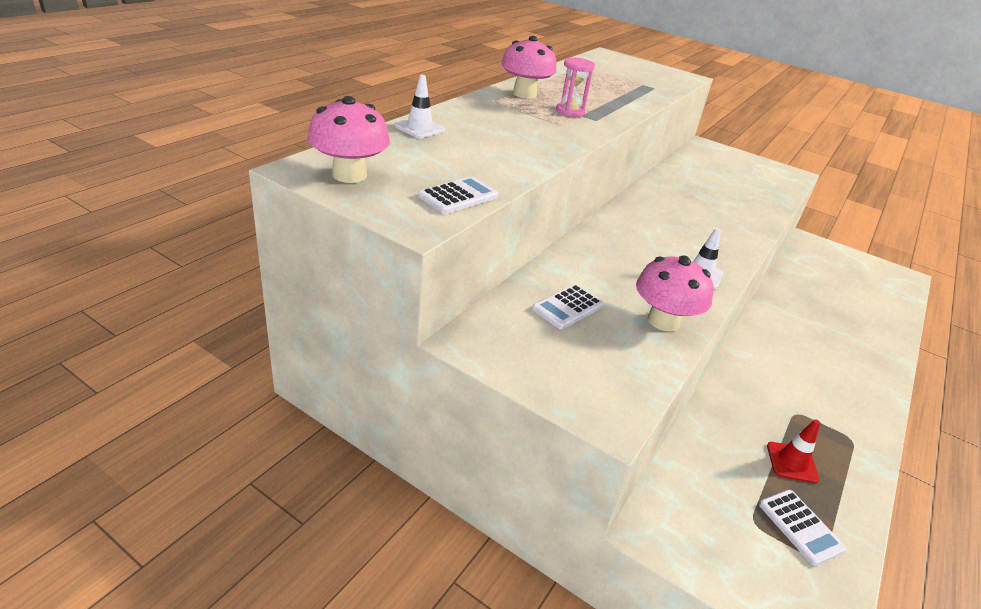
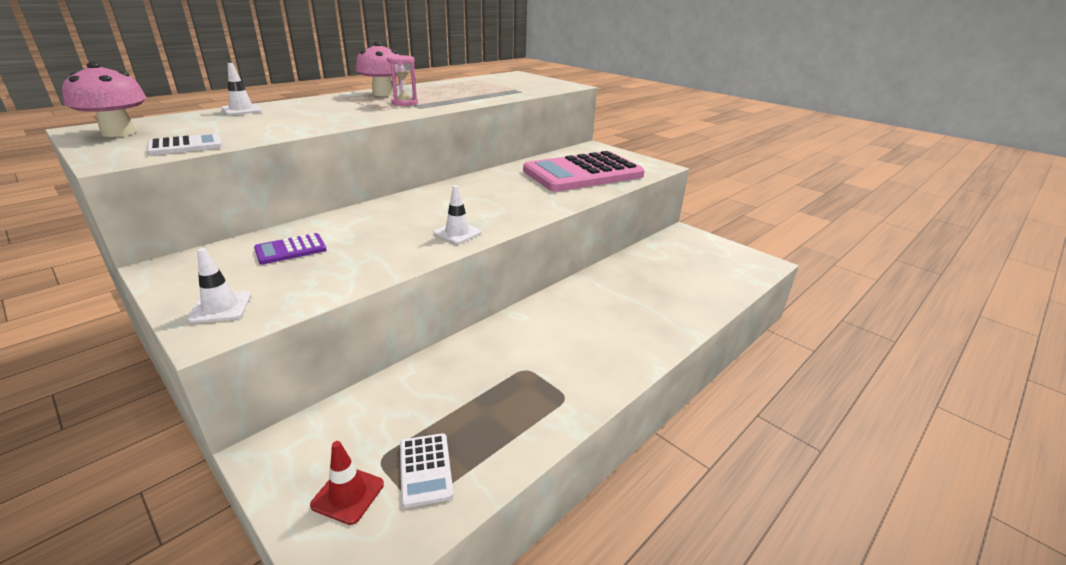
camera: 15 degrees right, 5 degrees down
white calculator [532,284,604,329] -> purple calculator [254,233,327,265]
pink mushroom [636,255,713,332] -> none
red traffic cone [767,419,820,483] -> red traffic cone moved to [310,441,384,525]
none -> white traffic cone [187,248,251,323]
none -> pink calculator [523,151,645,192]

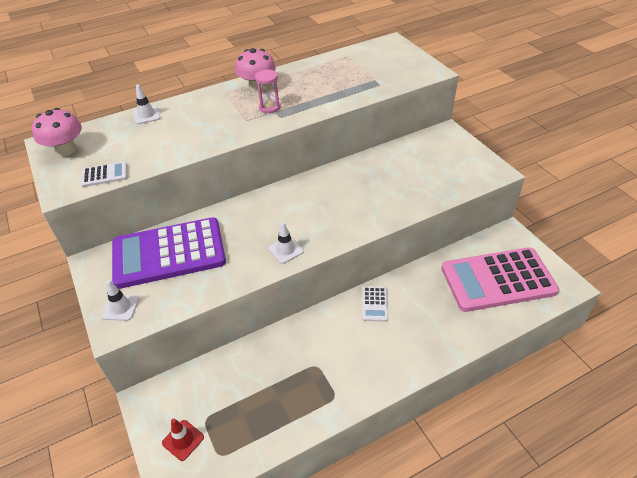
camera: 20 degrees right, 15 degrees up
purple calculator [254,233,327,265] -> purple calculator [112,217,226,289], size x2.49
white calculator [400,433,454,508] -> white calculator moved to [362,286,388,322]
pink calculator [523,151,645,192] -> pink calculator moved to [441,247,559,312]

